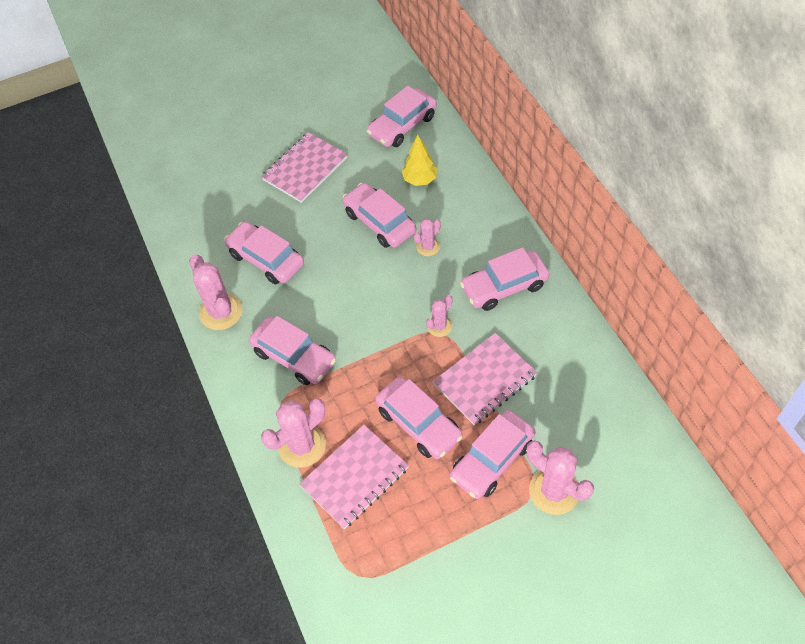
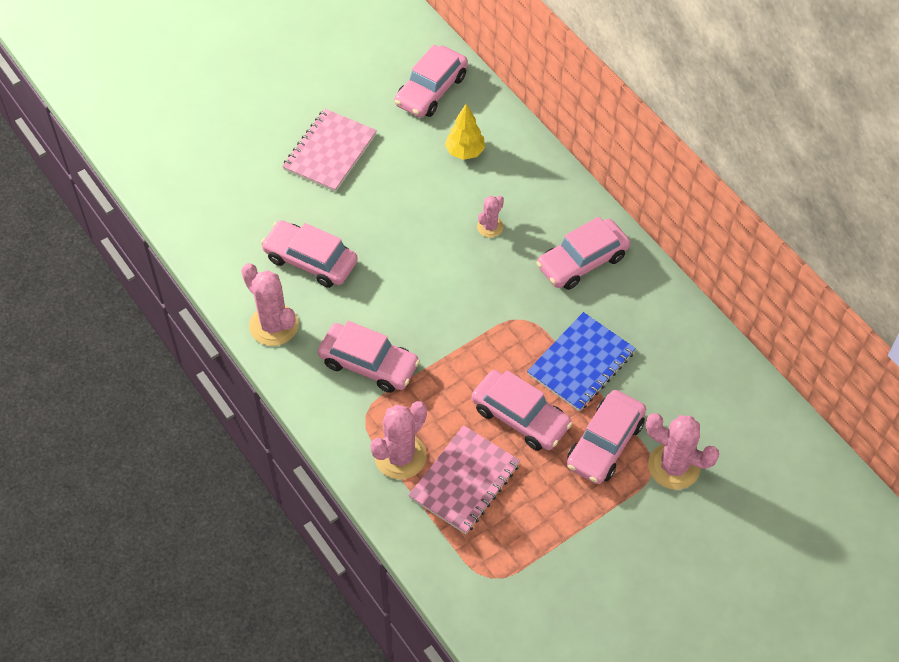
camera: 15 degrees left, 0 degrees up
pink car [342,183,416,248] -> none
pink cactus [426,295,453,337] -> none
pink notebook [433,333,538,425] -> blue notebook [527,312,636,411]

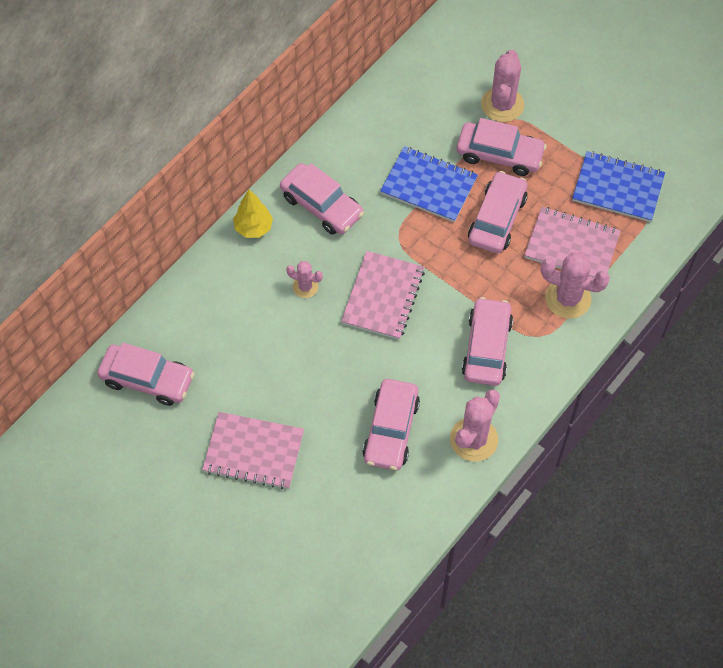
camera: 105 degrees left, 5 degrees up
yellow tree [445,104,485,160] -> yellow tree moved to [233,190,273,238]
none -> pink notebook [341,251,425,340]
none -> blue notebook [572,151,665,222]

